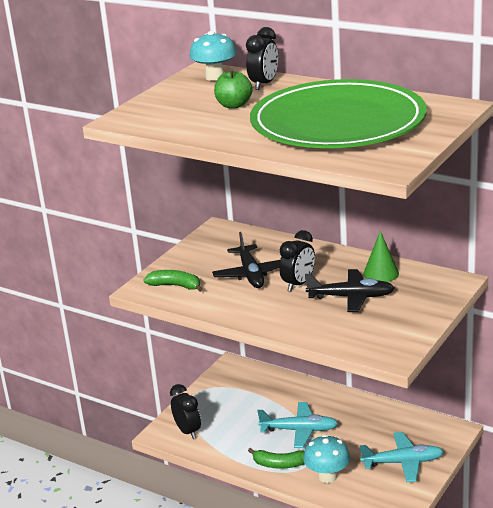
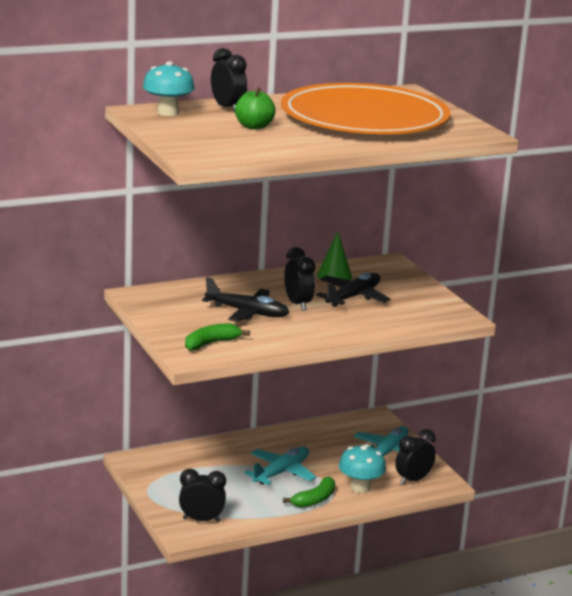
camera: 60 degrees left, 5 degrees down
green plate [250,79,427,148] -> orange plate [281,83,450,134]
none -> black clock [395,429,436,485]

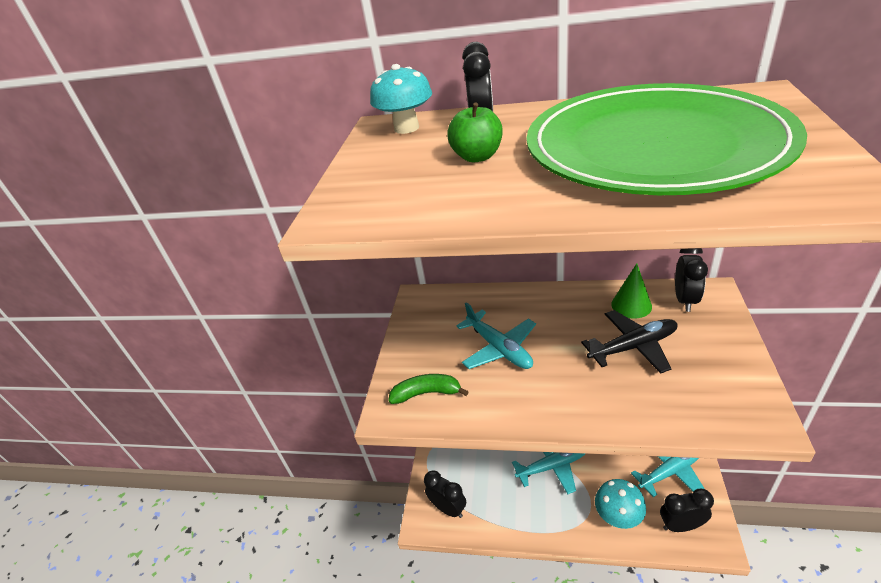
camera: 40 degrees right, 15 degrees up
black plane [202,277,289,322] -> turquoise plane [456,302,536,369]
orange plate [281,83,450,134] -> green plate [527,83,807,195]
green banana [283,476,335,508] -> none
black clock [284,247,315,311] -> black clock moved to [675,248,708,312]

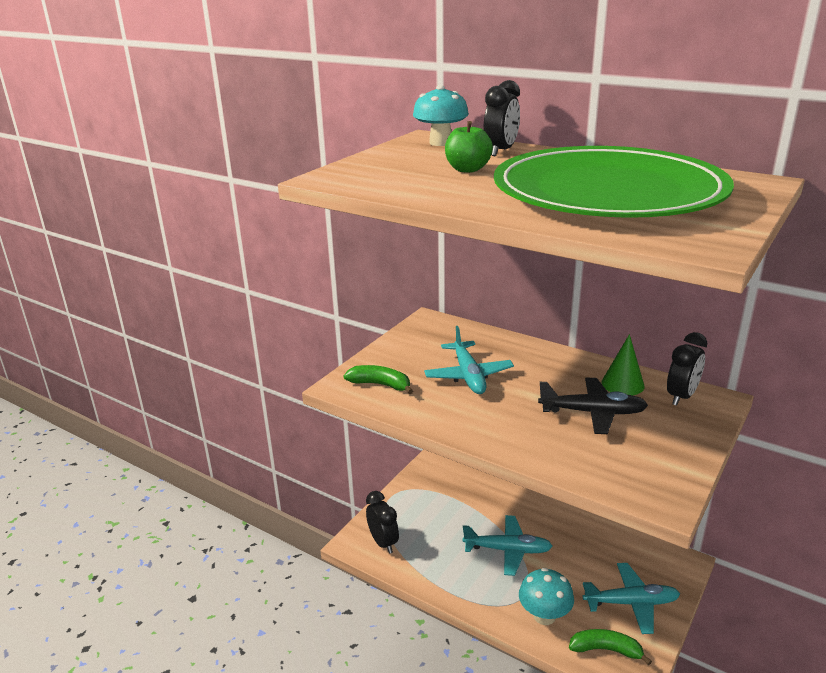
camera: 20 degrees right, 10 degrees down
black clock [660,489,714,532] -> green banana [569,629,652,665]

